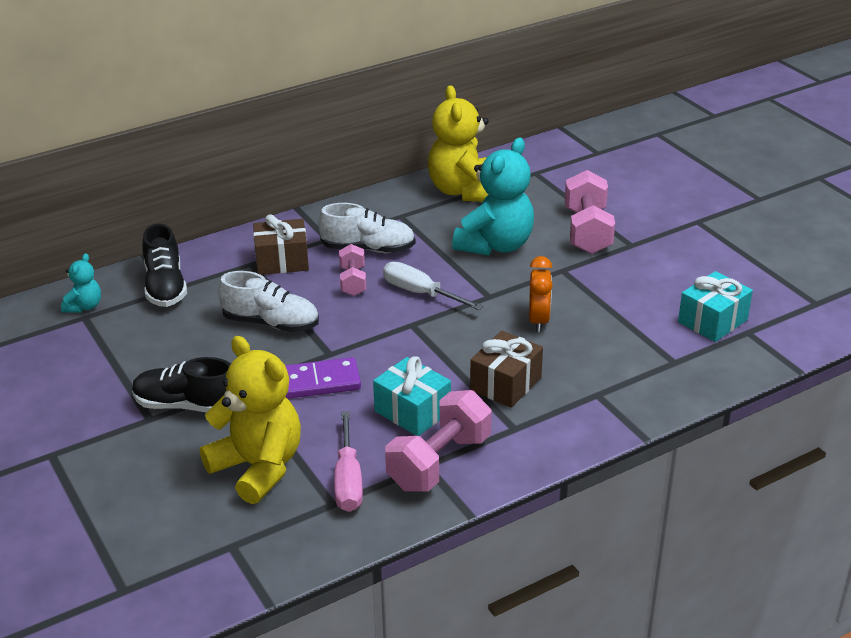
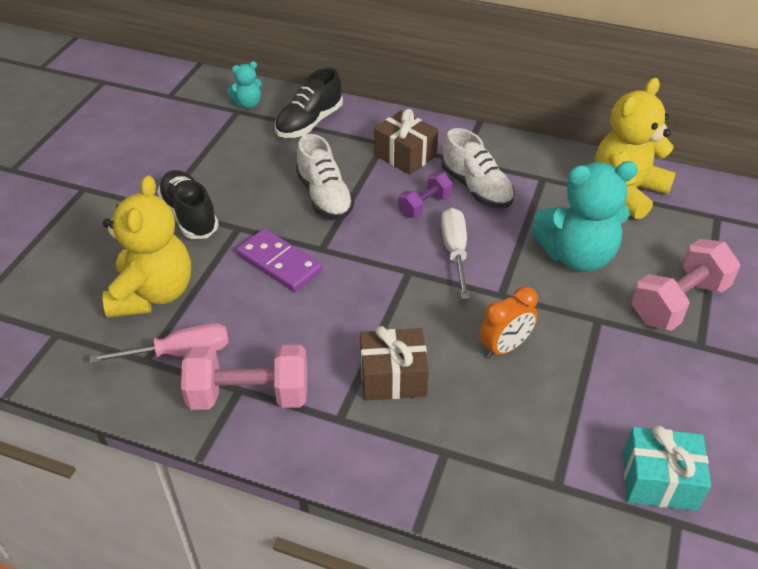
camera: 50 degrees right, 10 degrees up
pink screwdriver [334,411,363,512] -> pink screwdriver turned 150 degrees counterclockwise [90,323,229,363]
pink dumbbell [339,244,366,296] -> purple dumbbell [398,172,452,218]
turquoise gift [373,356,451,436] -> none

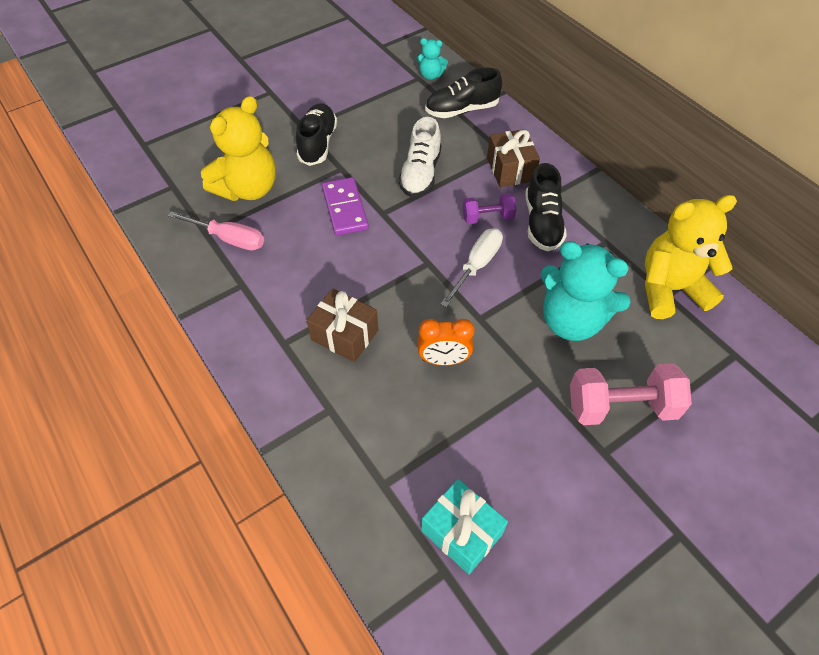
camera: 35 degrees right, 10 degrees up
pink dumbbell [181,345,307,410] -> none
white shoe [442,128,515,208] -> black shoe [525,163,567,251]

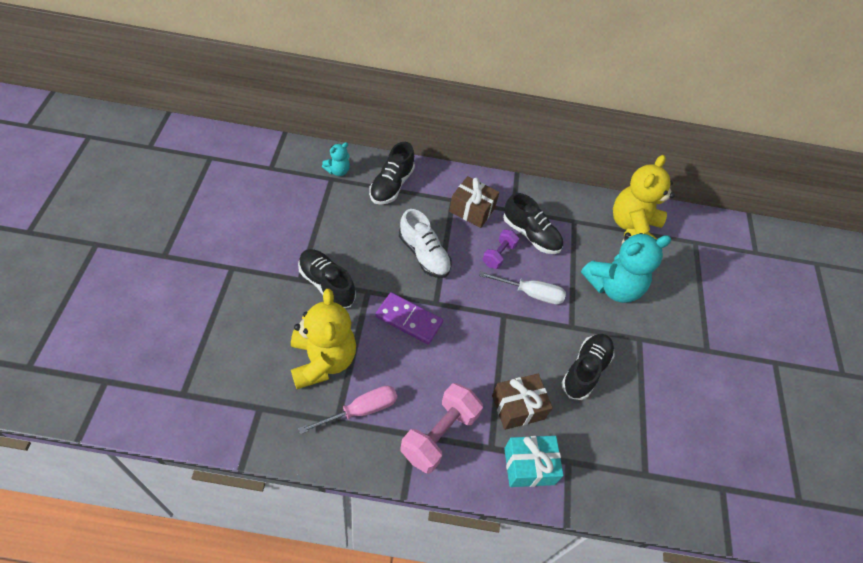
camera: 55 degrees left, 0 degrees up
orange clock [418,319,475,366] -> black shoe [561,334,614,400]
turquoise gift [421,479,508,574] -> turquoise gift moved to [504,436,564,487]
white screwdriver [440,228,503,308] -> white screwdriver turned 120 degrees clockwise [479,271,566,304]
pink dumbbell [570,363,692,425] -> pink dumbbell moved to [400,383,483,474]

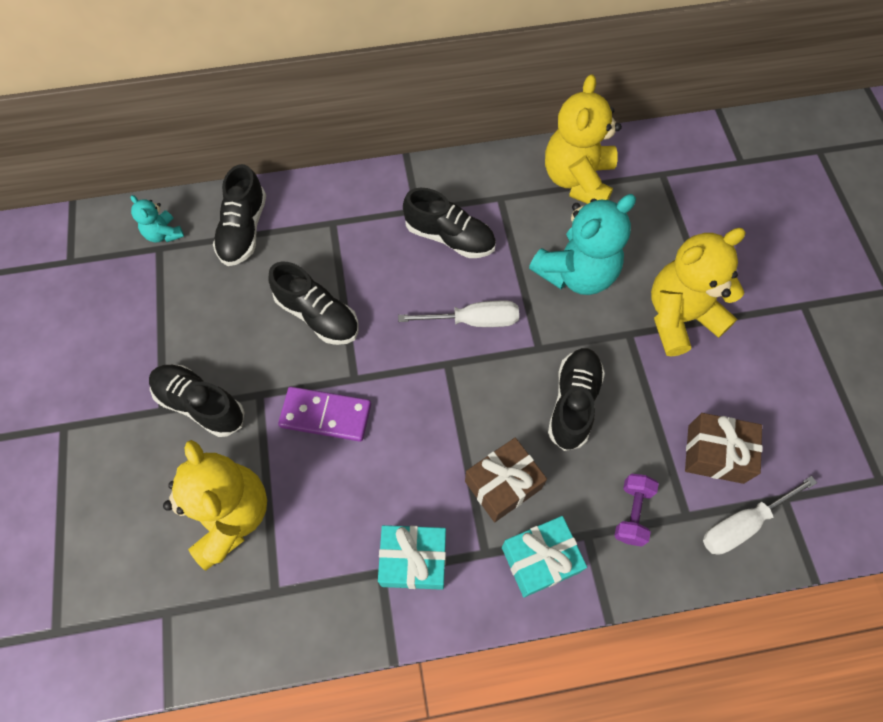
camera: 10 degrees left, 10 degrees up
pink screwdriver [298,386,397,434] -> none
turquoise teddy bear [322,142,350,176] -> turquoise teddy bear turned 105 degrees clockwise [131,195,184,243]
white shoe [399,209,452,278] -> black shoe [268,261,358,345]
pink dumbbell [400,383,483,474] -> turquoise gift [378,525,446,590]
brown gift [449,176,499,228] -> brown gift moved to [685,413,763,484]
purple dumbbell [483,230,519,269] -> purple dumbbell moved to [614,474,659,547]
none -> yellow teddy bear [651,228,746,357]
none -> white screwdriver [703,476,817,554]

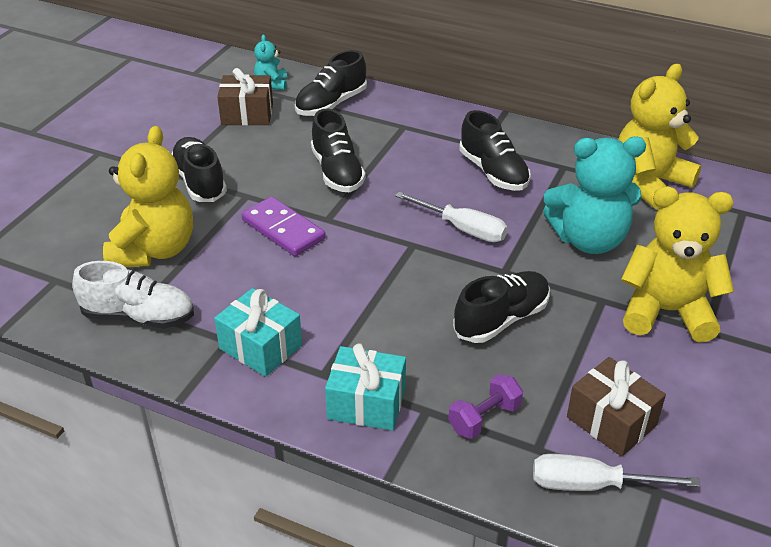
camera: 35 degrees right, 25 degrees down
brown gift [465,438,547,522] -> brown gift moved to [217,68,273,125]
none -> white shoe [72,261,194,328]

